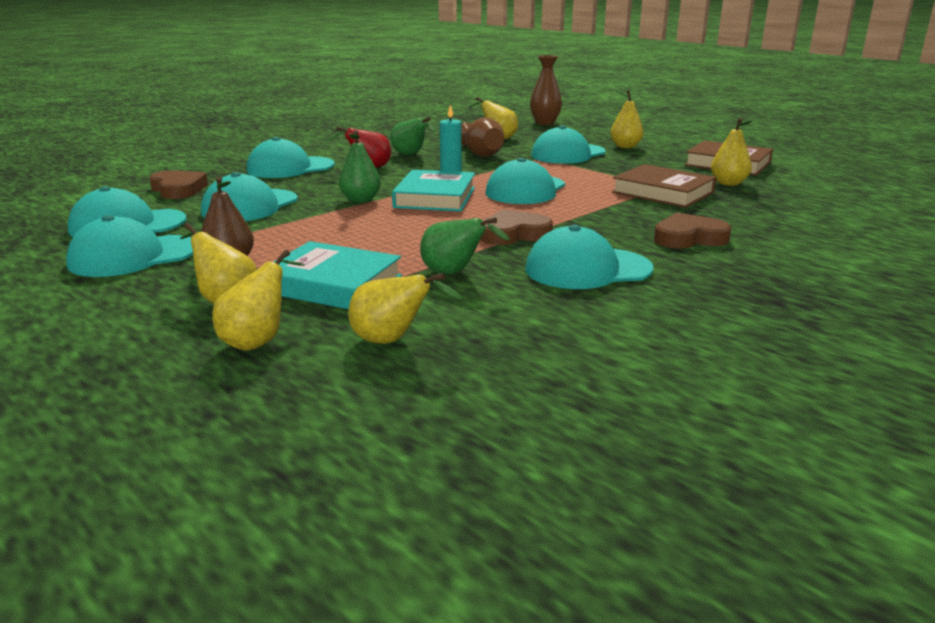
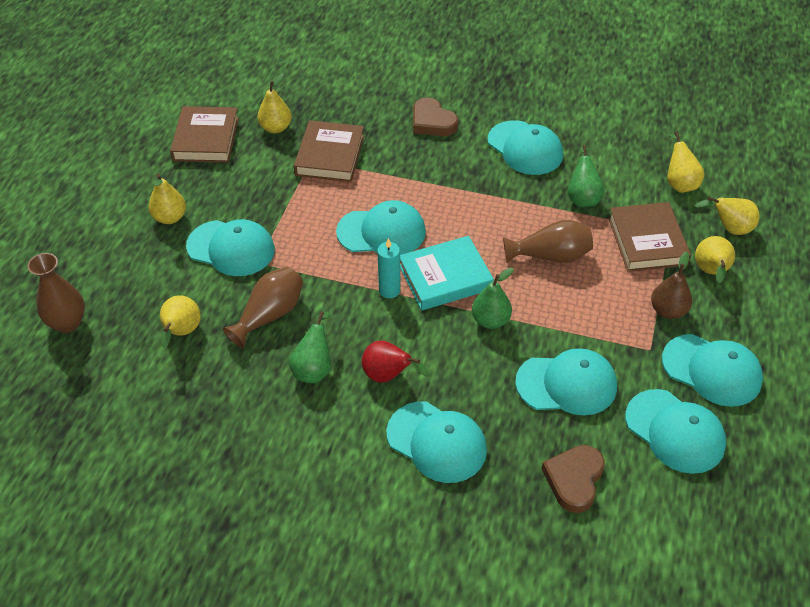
camera: 120 degrees left, 25 degrees up
turquoise book [274,241,402,309] -> brown book [608,202,691,272]
brown heart [480,209,553,245] -> none
none -> brown vase [503,220,593,263]

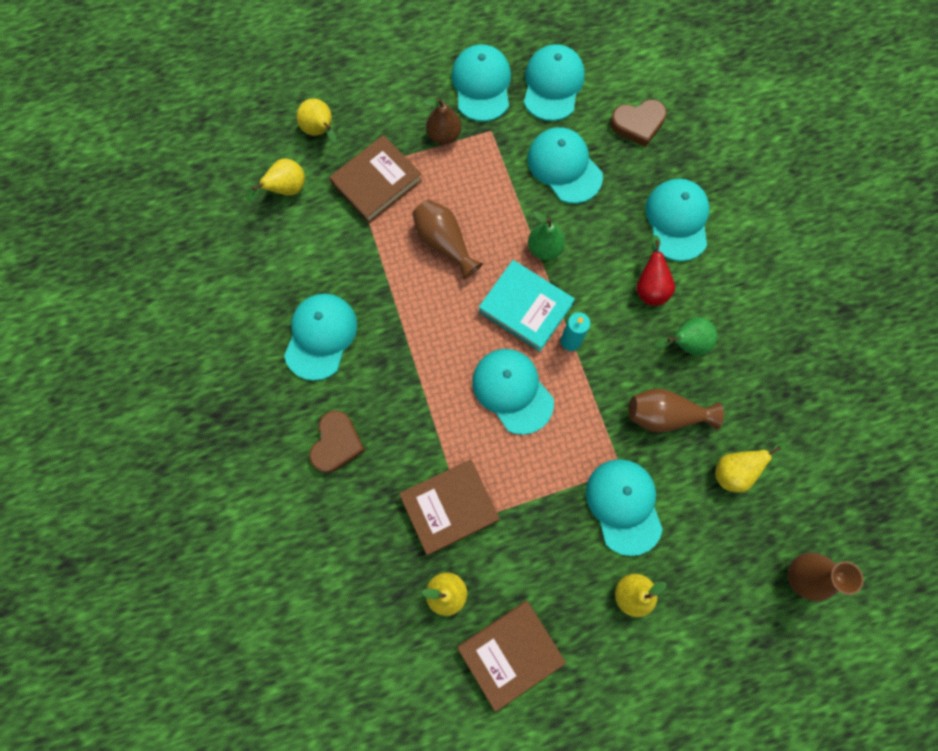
camera: 125 degrees left, 25 degrees up
green pear [568,145,605,207] -> none
yellow pear [695,236,735,283] -> none

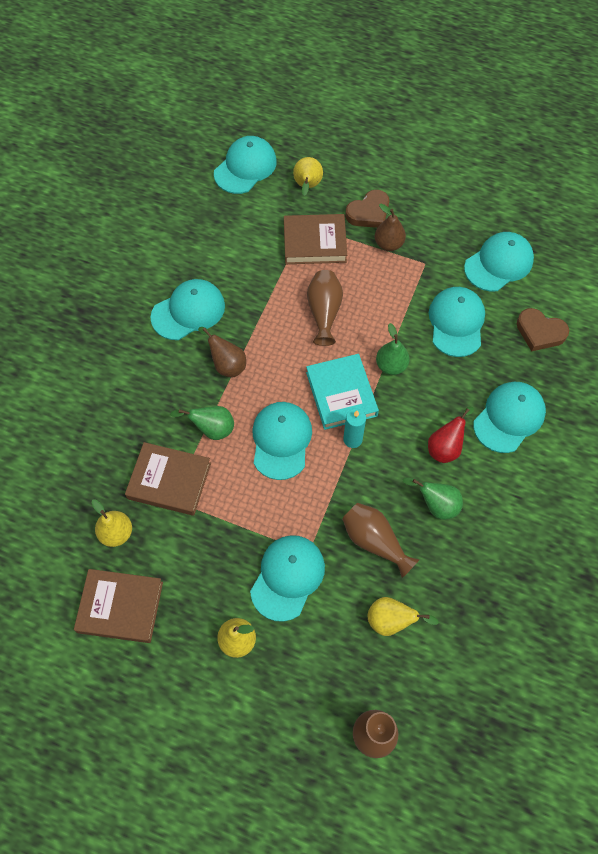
camera: 40 degrees right, 10 degrees down
yellow pear [247,158,305,202] -> none
brown heart [309,410,365,473] -> brown heart moved to [345,190,389,228]
turquoise cap [452,44,511,122] -> turquoise cap moved to [214,136,277,194]
none -> green pear [170,406,234,440]
none -> brown pear [198,327,246,377]

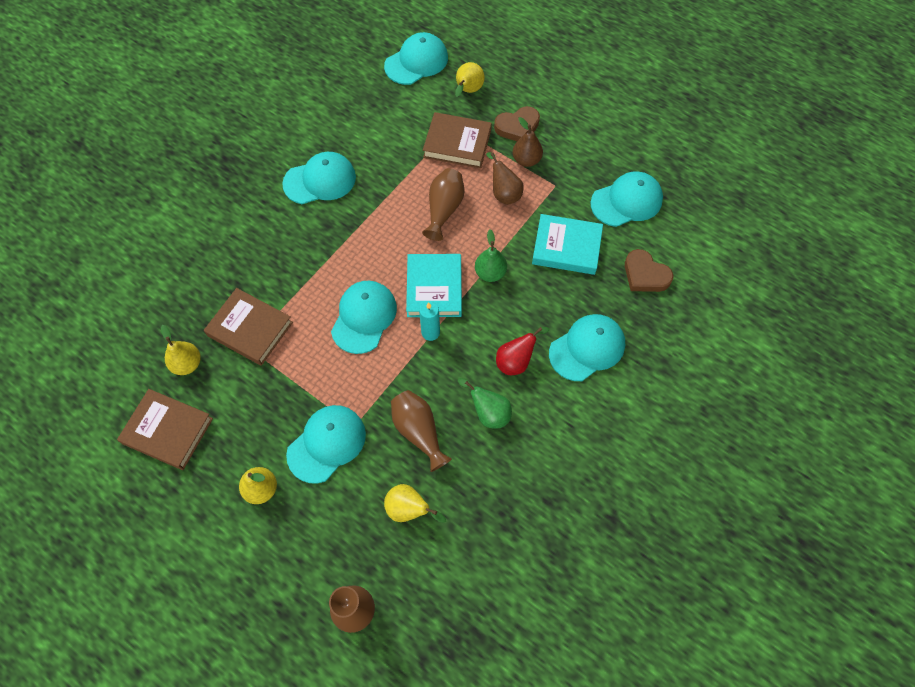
camera: 15 degrees right, 0 degrees up
green pear [170,406,234,440] -> none
brown pear [198,327,246,377] -> brown pear moved to [486,152,524,205]
turquoise cap [429,287,485,357] -> turquoise book [532,214,603,275]

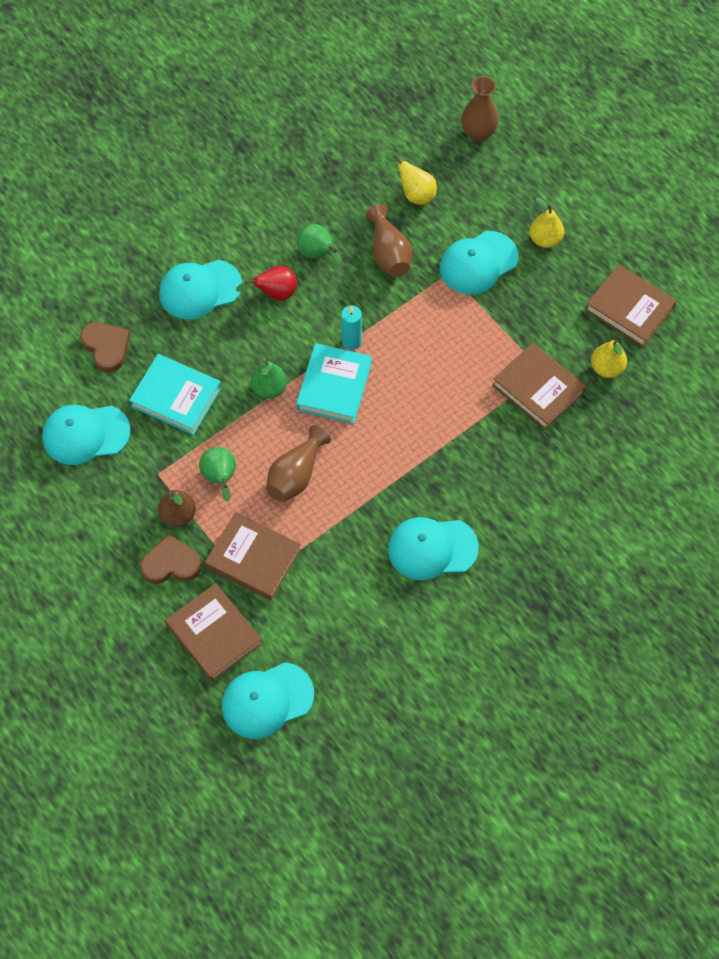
camera: 165 degrees left, 0 degrees up
turquoise cap [331,281,397,354] -> none
yellow pear [455,62,485,97] -> brown book [165,583,262,682]
brown pear [486,152,524,205] -> green pear [199,447,236,502]

